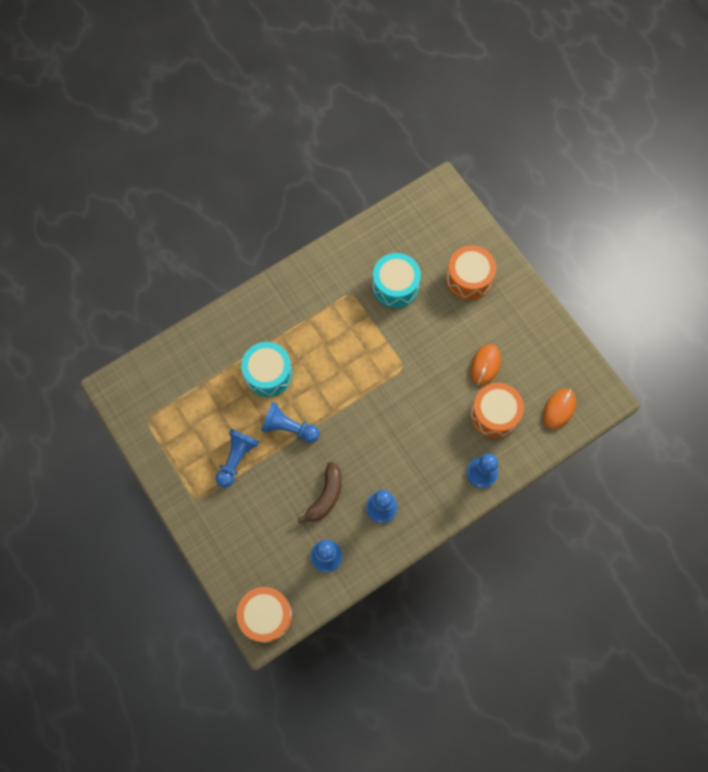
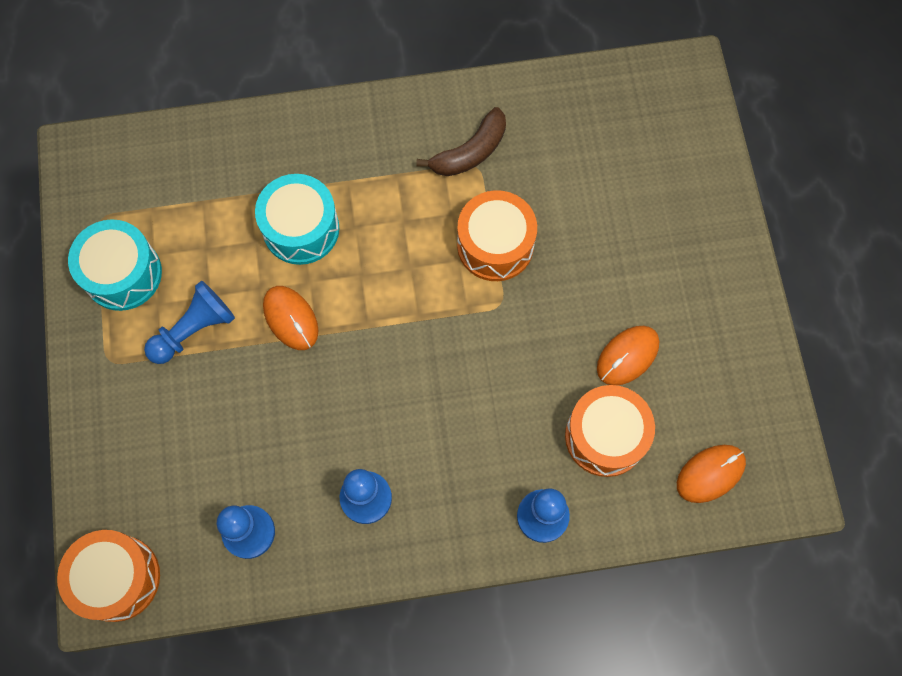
camera: 25 degrees right, 0 degrees up
blue pawn [261,402,320,443] -> orange mouse [263,286,319,350]
brown banana [297,462,342,523] -> brown banana moved to [416,107,506,176]
turquoise drum [372,253,421,308] -> turquoise drum moved to [68,219,162,311]
orange drum [446,245,496,300] -> orange drum moved to [457,190,537,281]

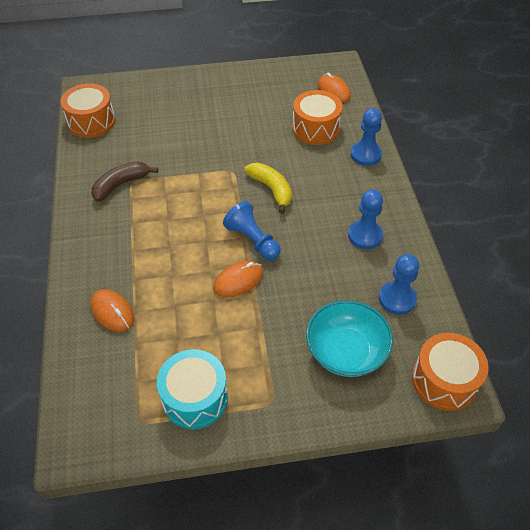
camera: 90 degrees left, 20 degrees down
blue pawn [144,281,235,364] -> blue pawn moved to [223,201,281,260]
turquoise drum [255,174,339,265] -> none
brown banana [416,107,506,176] -> brown banana turned 90 degrees counterclockwise [91,161,158,202]
orange drum [457,190,537,281] -> orange drum moved to [61,83,115,138]
orange mouse [597,326,659,385] -> orange mouse moved to [90,289,134,332]
none -> yellow banana [244,163,292,214]
none -> turquoise bowl [306,300,393,377]

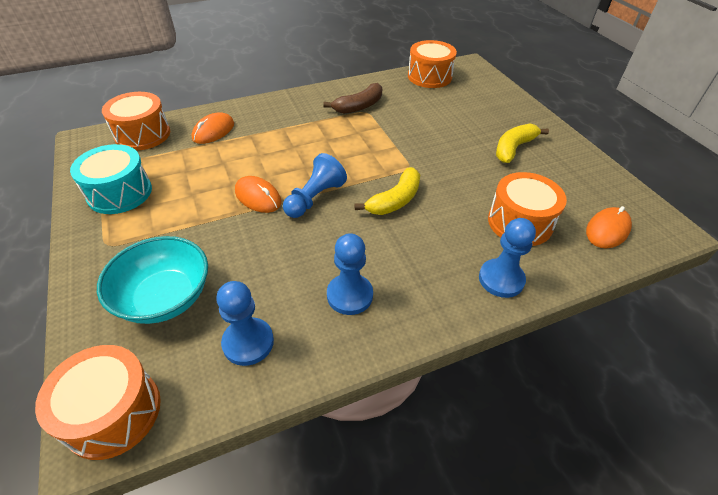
camera: 75 degrees right, 5 degrees down
brown banana [91,161,158,202] -> brown banana turned 105 degrees clockwise [323,83,382,114]
none -> orange drum [102,92,170,151]
none -> yellow banana [496,124,549,163]

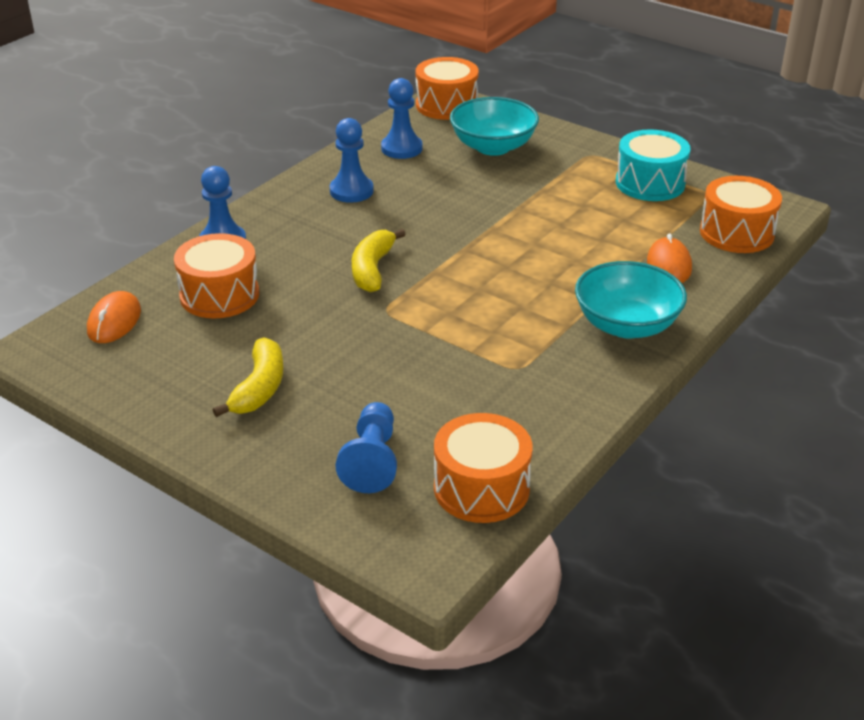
camera: 150 degrees right, 10 degrees down
orange mouse [235,176,282,213] -> none
blue pawn [283,153,347,218] -> blue pawn moved to [336,402,397,493]
brown banana [323,83,382,114] -> none
none -> turquoise bowl [575,261,687,339]

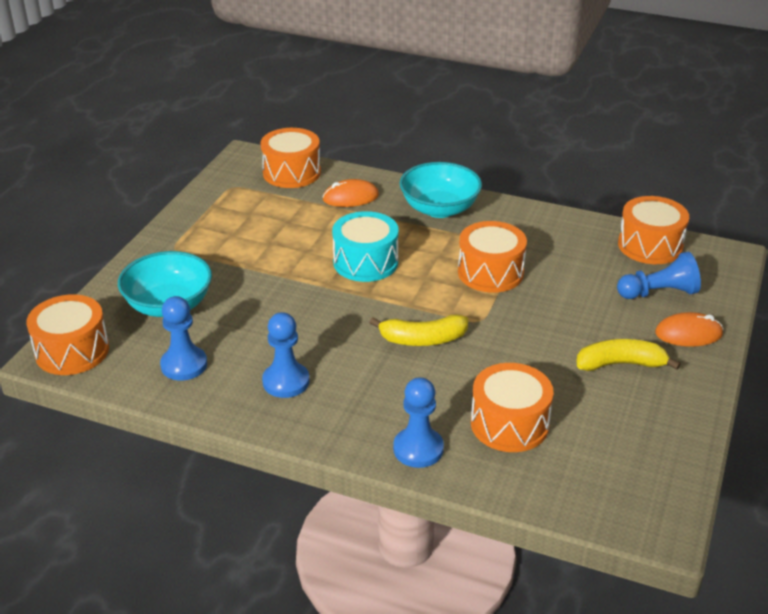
camera: 105 degrees left, 0 degrees up
orange mouse [87,291,141,343] -> orange mouse moved to [655,312,723,347]
turquoise drum [616,129,691,201] -> turquoise drum moved to [332,211,399,282]
none -> orange drum [458,221,527,293]

